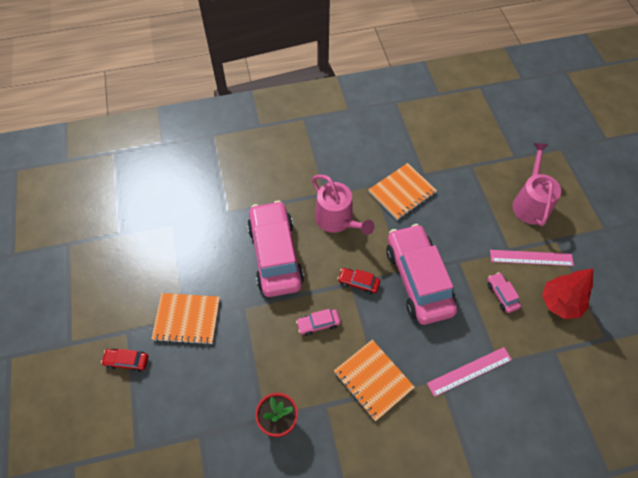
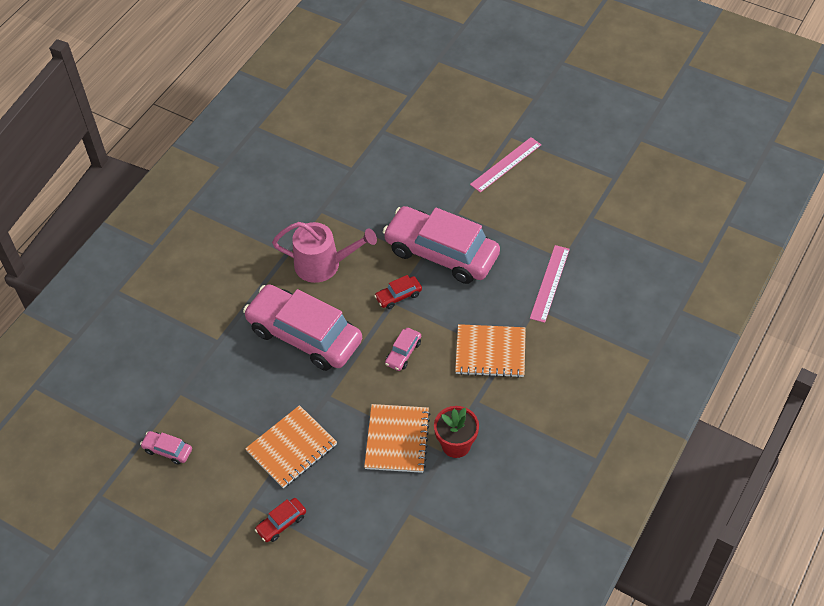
camera: 45 degrees left, 5 degrees down
orange notebook [368,163,437,220] -> orange notebook moved to [364,404,430,473]
pink car [487,272,521,313] -> pink car moved to [140,431,192,465]
pink watering can [512,143,561,226] -> none
red tree [542,268,593,319] -> none

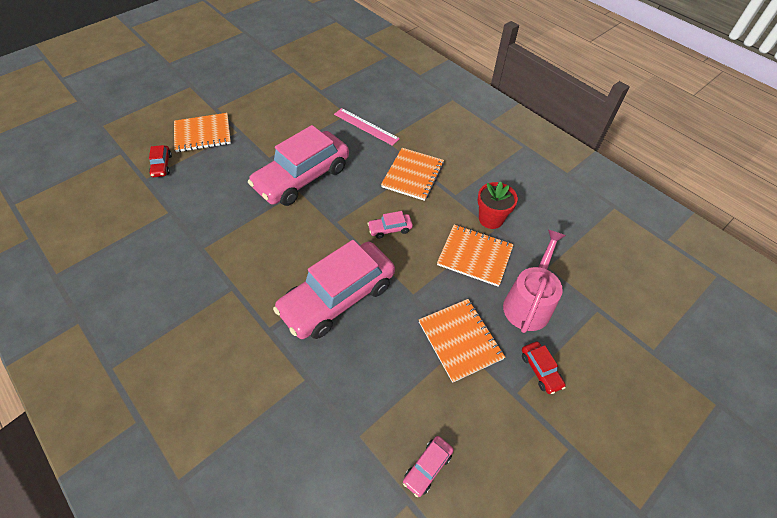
camera: 75 degrees left, 0 degrees up
pink watering can [272,222,377,283] -> pink watering can moved to [503,230,566,333]
red car [374,275,422,309] -> red car moved to [149,145,172,177]
pink car [385,328,421,371] -> pink car turned 120 degrees clockwise [367,211,413,239]
pink ruler [470,137,541,193] -> none
none -> orange notebook [174,113,231,152]

